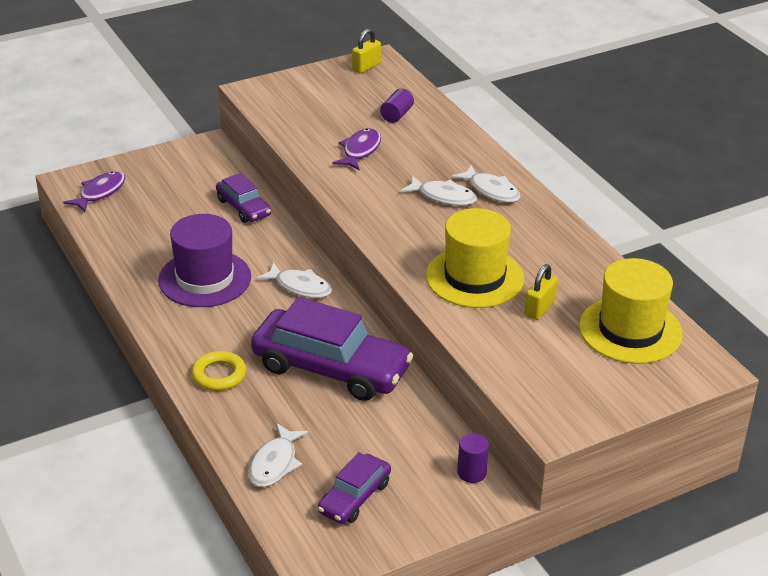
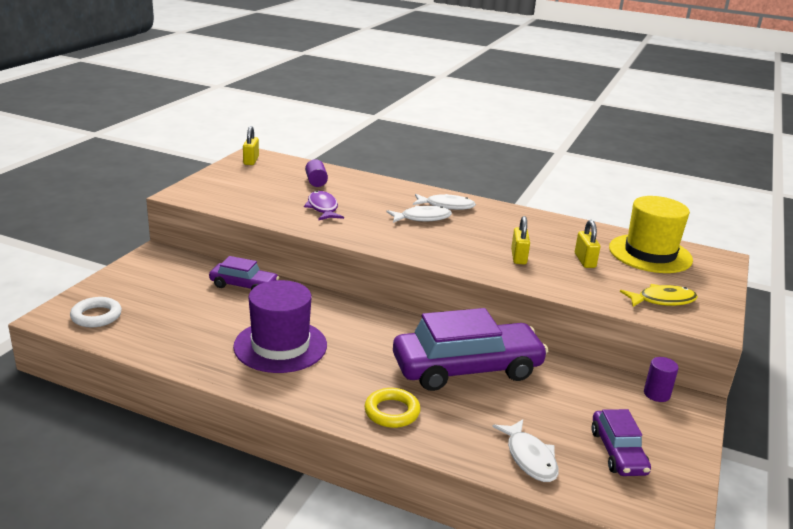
camera: 40 degrees left, 10 degrees down
purple fish [63,171,125,212] -> white ring [70,297,122,327]
white fish [257,262,332,298] -> none
yellow hat [426,208,524,308] -> yellow padlock [511,216,530,264]
none -> yellow fish [620,284,698,307]

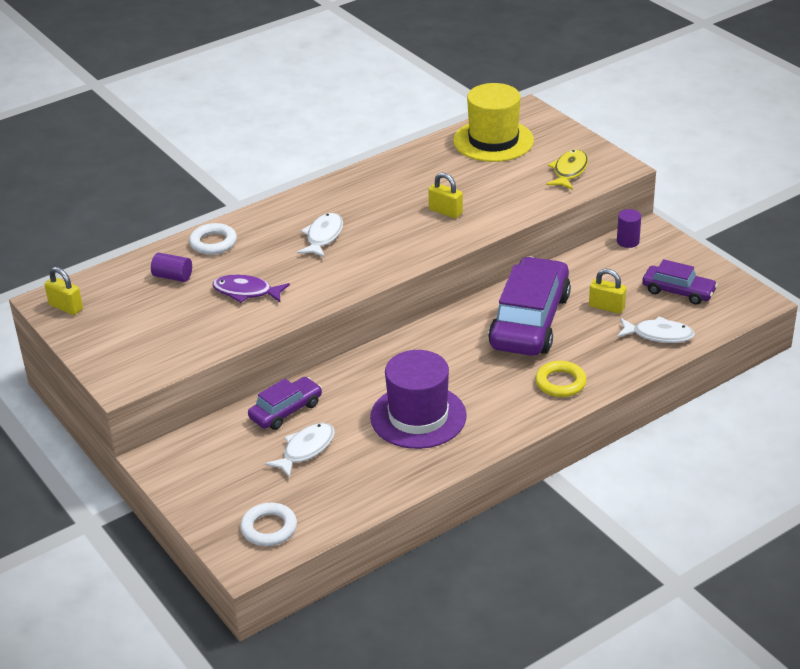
camera: 55 degrees left, 10 degrees up
white fish [413,194,476,210] -> white fish moved to [265,423,335,478]
yellow padlock [575,220,600,268] -> yellow padlock moved to [589,269,627,314]
none -> white ring [189,223,237,255]

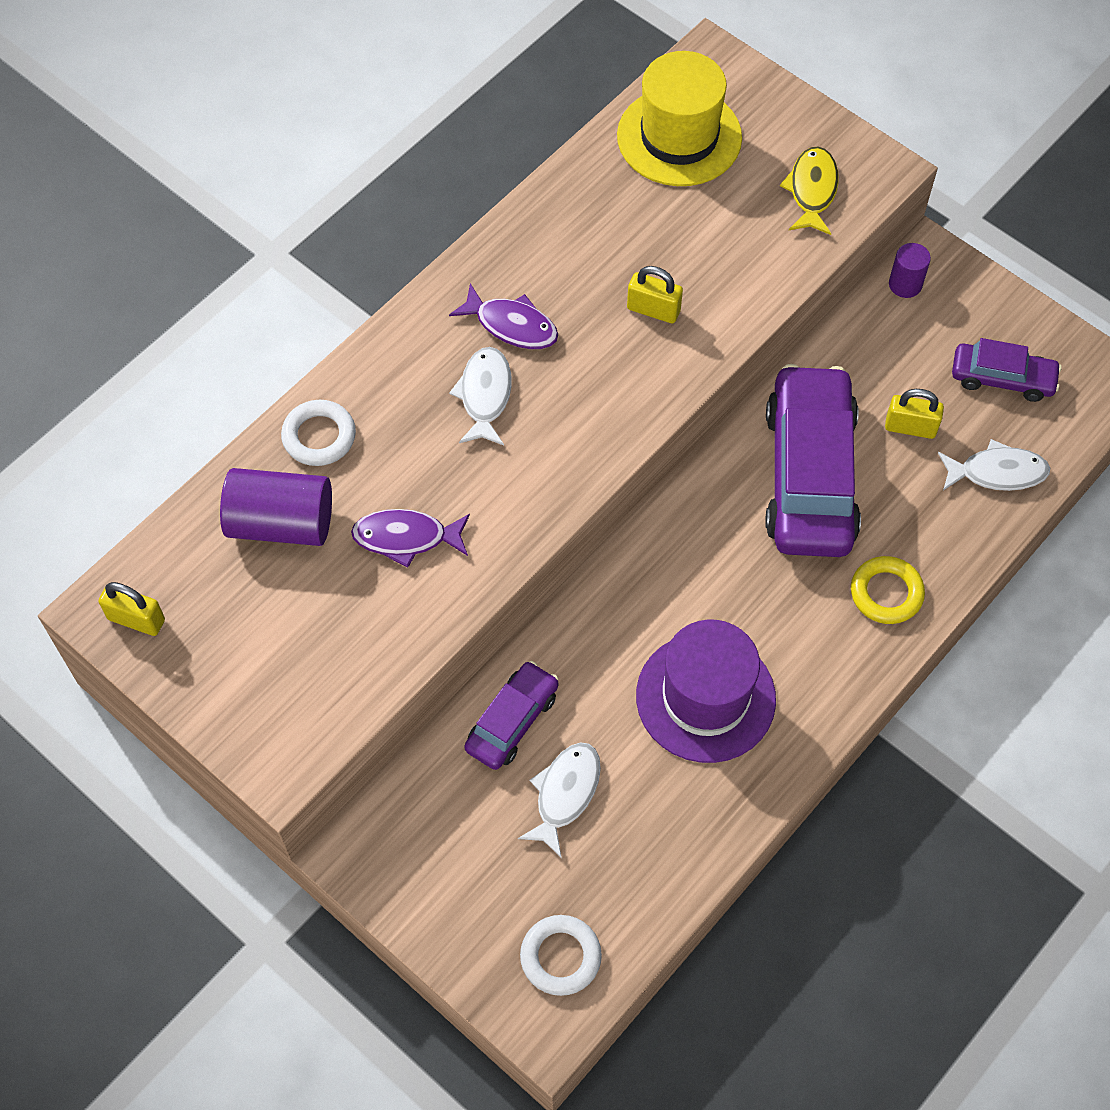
camera: 15 degrees left, 25 degrees up
purple cylinder [151,252,192,282] -> purple cylinder [220,468,332,546], size x1.82
none -> purple fish [449,283,558,349]

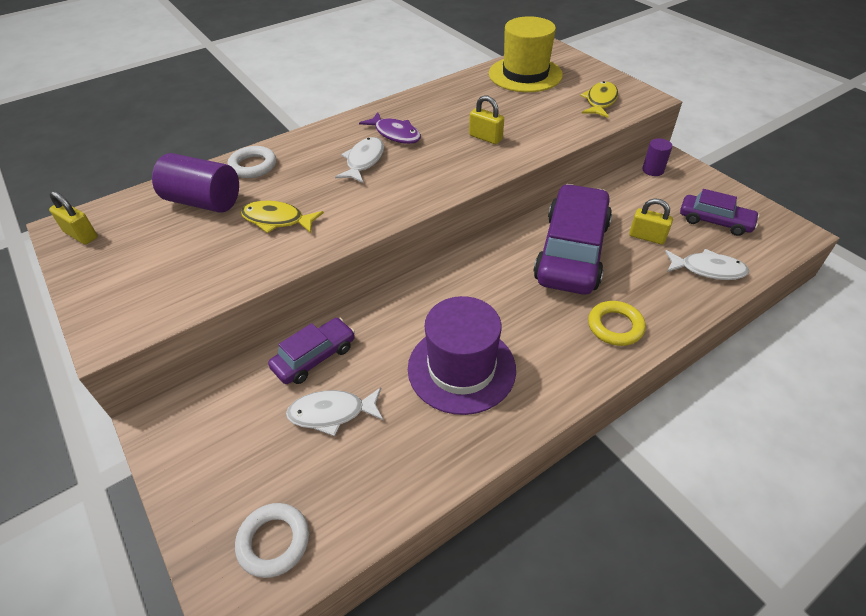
camera: 15 degrees right, 15 degrees down
purple fish [351,509,470,568] -> yellow fish [241,201,324,233]
white fish [518,742,601,858] -> white fish turned 135 degrees counterclockwise [286,388,383,436]

